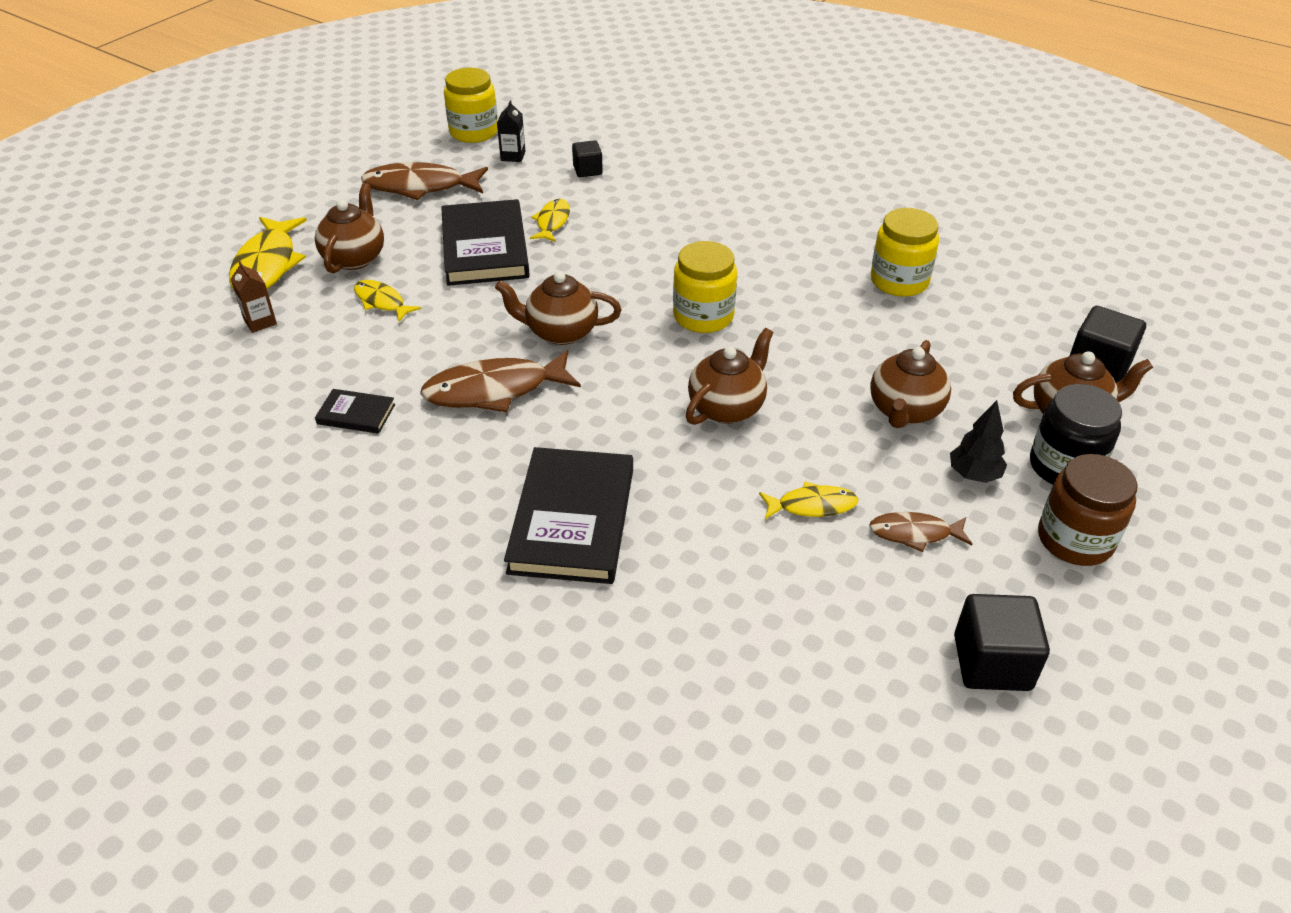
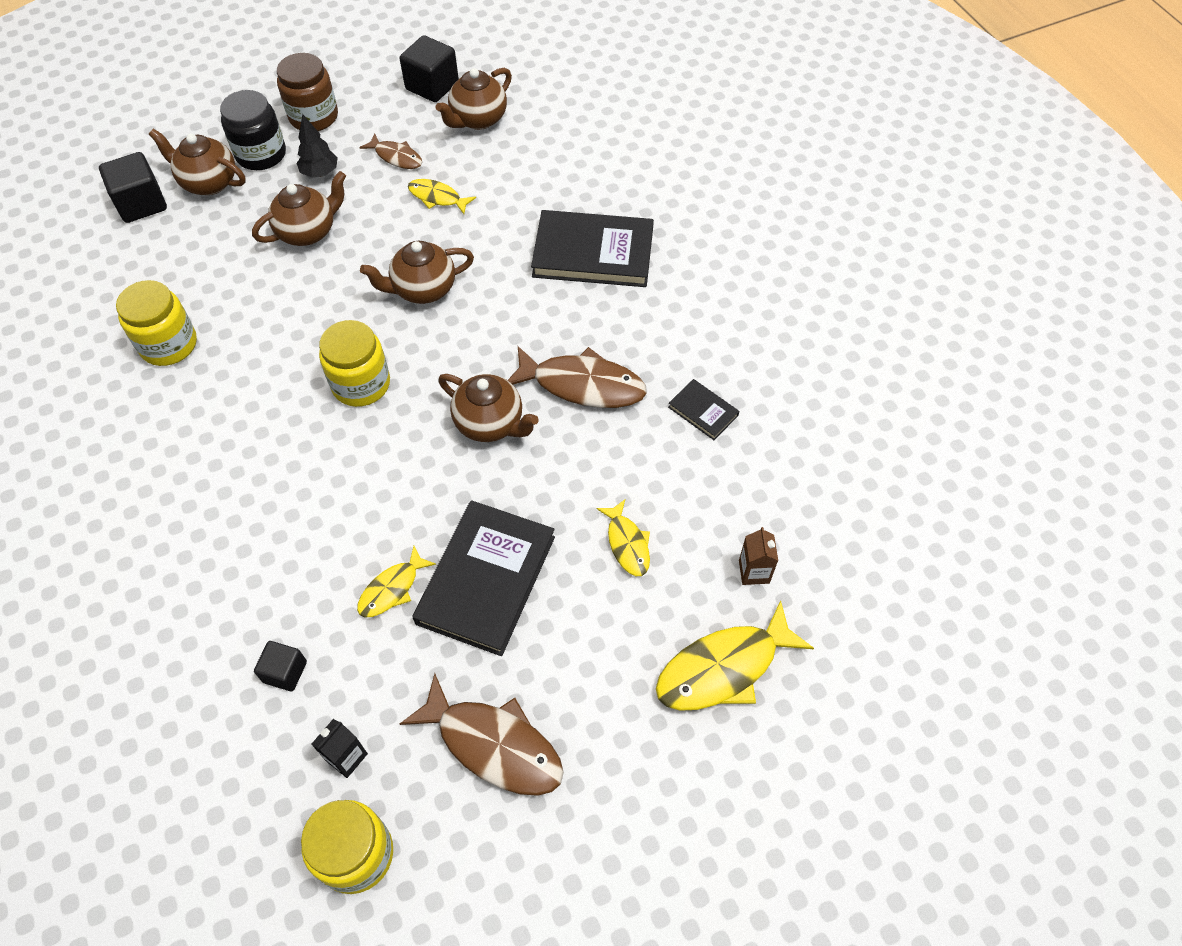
camera: 150 degrees left, 15 degrees up
yellow fish [229,217,307,290] -> yellow fish turned 150 degrees counterclockwise [656,600,814,711]
brown teapot [315,183,384,273] -> brown teapot moved to [435,68,512,130]
black book [504,447,633,584] -> black book turned 60 degrees clockwise [531,210,654,287]

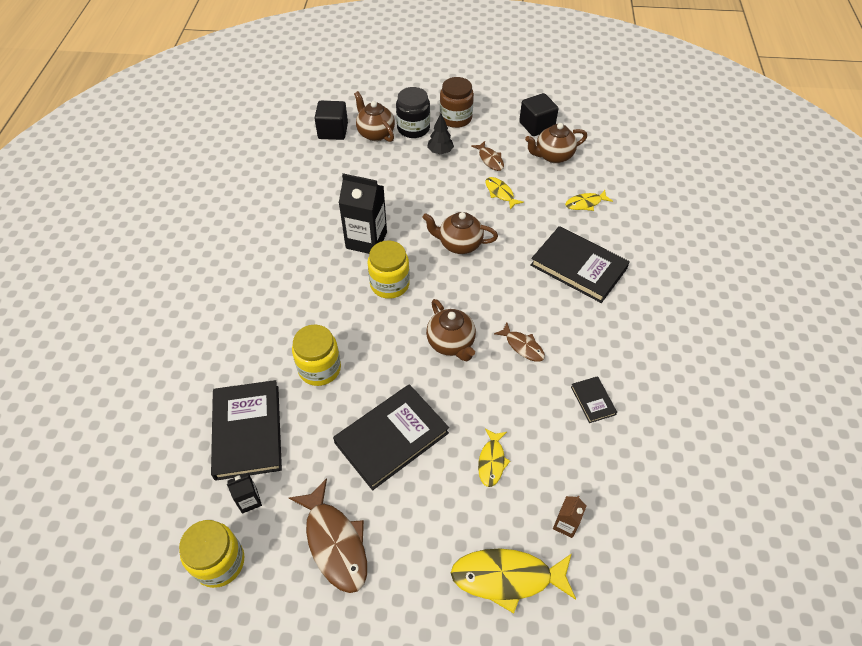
camera: 30 degrees right, 5 degrees down
yellow jar [116,280,197,366] -> yellow jar moved to [292,325,341,386]
brown teapot [252,171,346,246] -> none
black cube [254,641,307,691] -> black book [211,380,282,481]
yellow fish [357,546,436,617] -> yellow fish moved to [565,190,613,211]
brown fish [508,346,647,408] -> brown fish [494,323,545,362], size x0.56
none -> black carton [339,173,387,254]

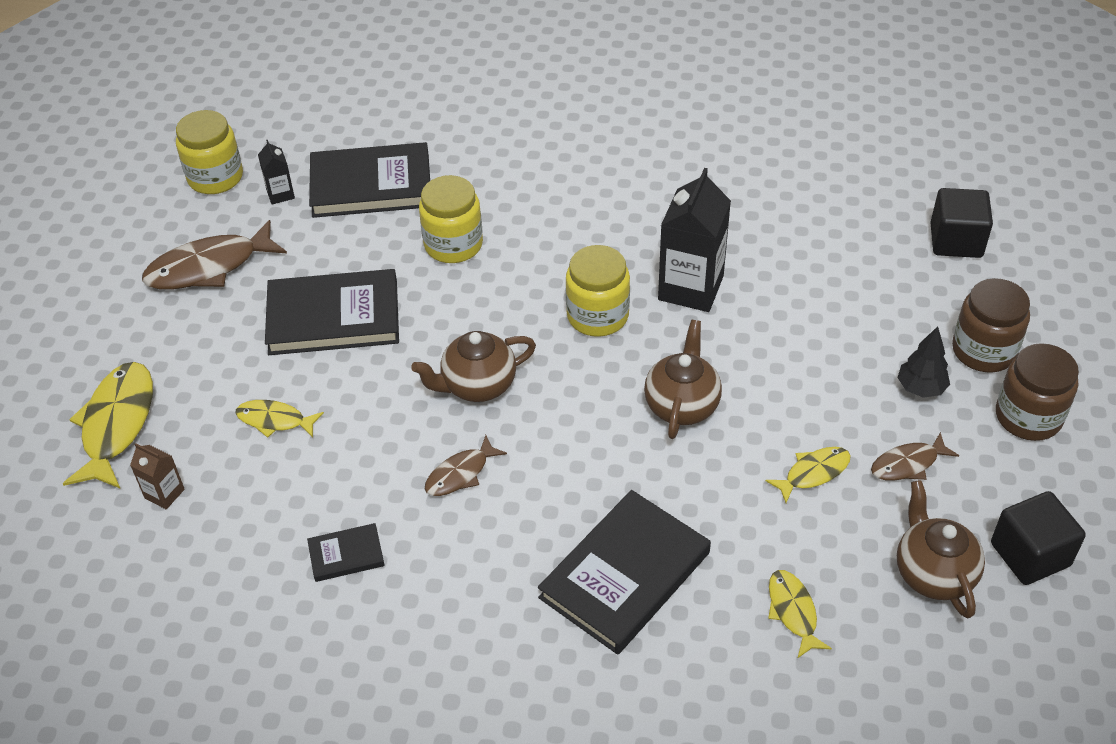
camera: 95 degrees right, 5 degrees down
black book [333,384,449,490] -> black book turned 60 degrees counterclockwise [265,269,399,355]
brown teapot [354,91,395,142] -> none
black jar [396,87,430,138] -> brown jar [952,278,1030,372]

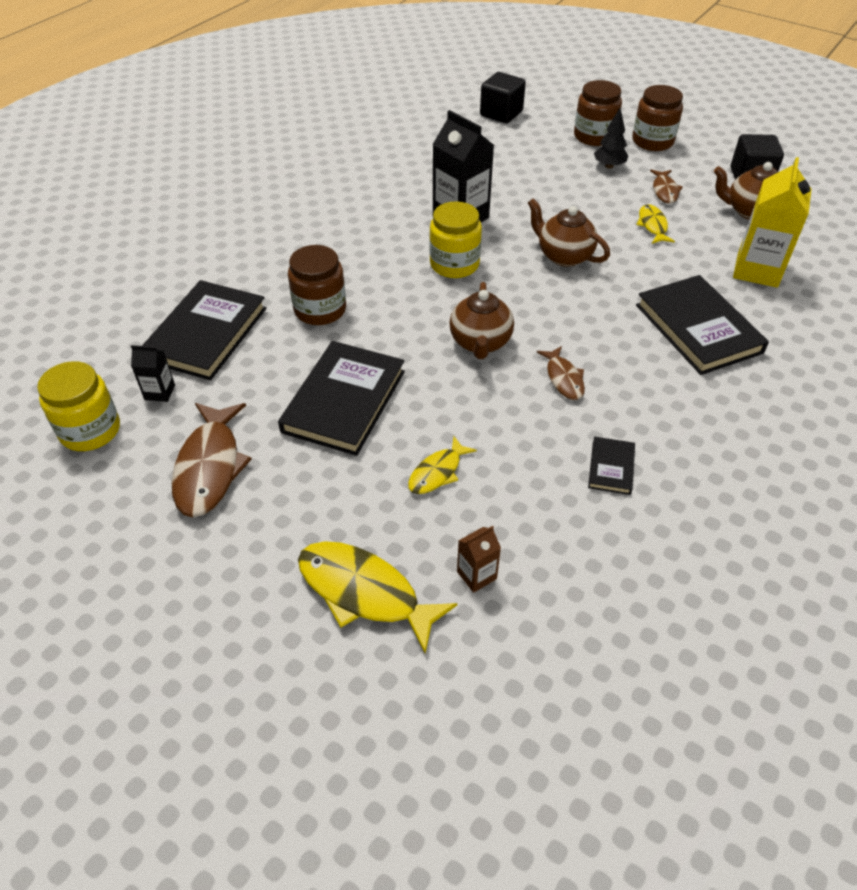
camera: 65 degrees left, 0 degrees up
yellow jar [419,175,483,263] -> brown jar [288,245,346,325]
yellow fish [768,570,832,659] -> yellow carton [733,157,812,288]

